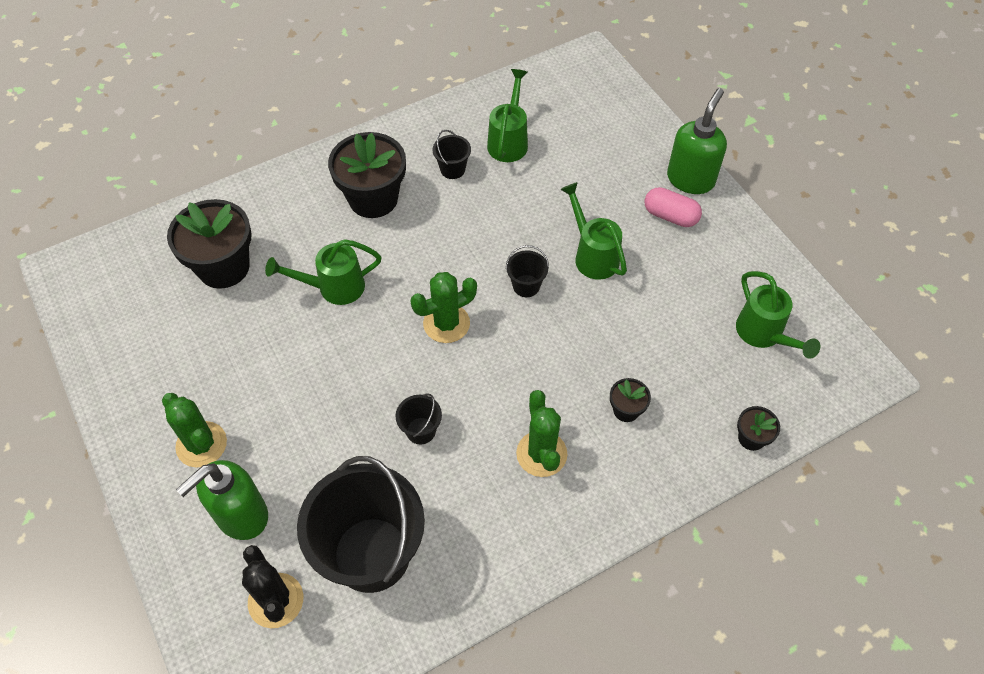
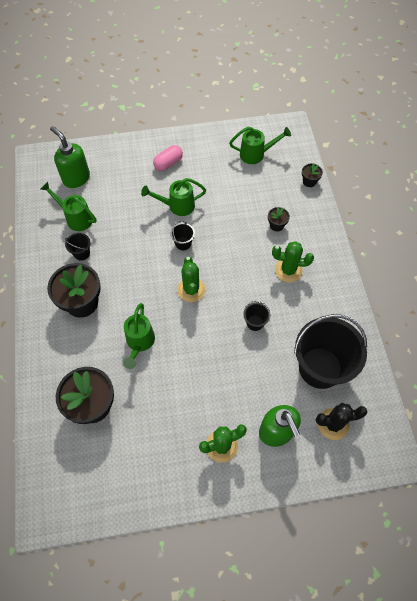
camera: 70 degrees left, 5 degrees up
green soap dispenser [667,88,727,194] -> green soap dispenser moved to [50,126,90,188]

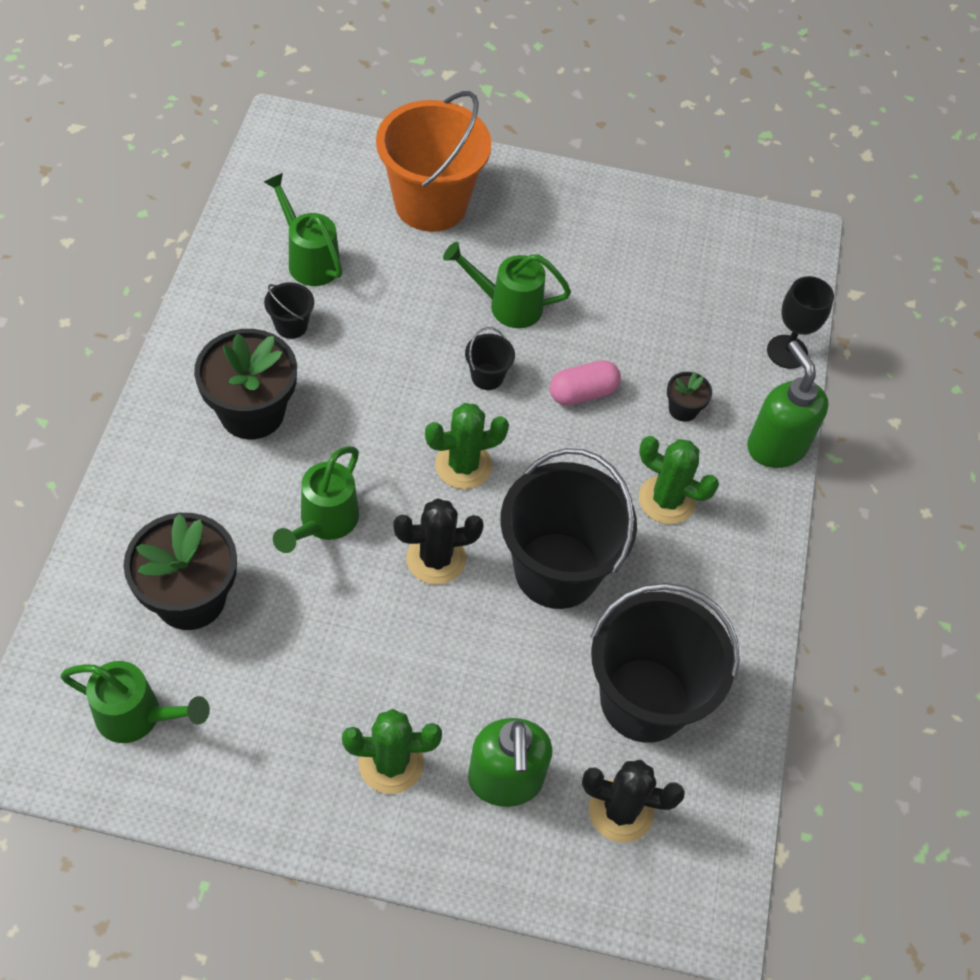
camera: 15 degrees right, 5 degrees down
green soap dispenser [50,126,90,188] -> green soap dispenser moved to [747,341,829,468]
pink capsule [153,145,183,171] -> pink capsule moved to [550,360,621,406]
green cactus [177,257,205,302] -> green cactus turned 60 degrees clockwise [425,403,509,489]
green watering can [229,127,291,164] -> green watering can moved to [60,661,210,743]
black bucket [243,301,270,331] -> black bucket [500,448,637,609], size x2.42
black flower pot [302,163,323,187] -> black goblet [767,276,834,369]
none -> orange bucket [376,91,491,232]
none -> black cactus [393,498,484,585]

